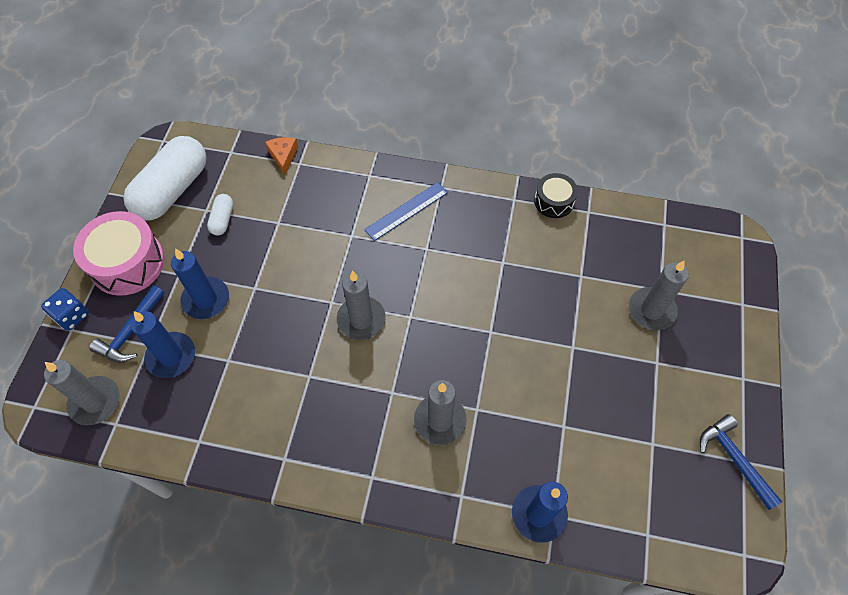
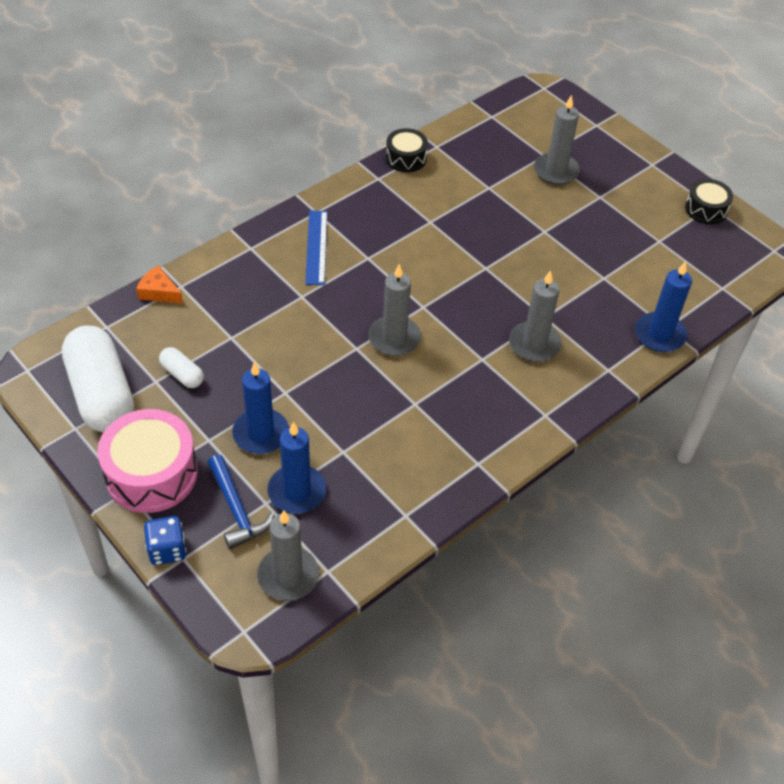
camera: 55 degrees left, 10 degrees down
blue hammer [700,414,782,510] -> black drum [685,179,733,224]

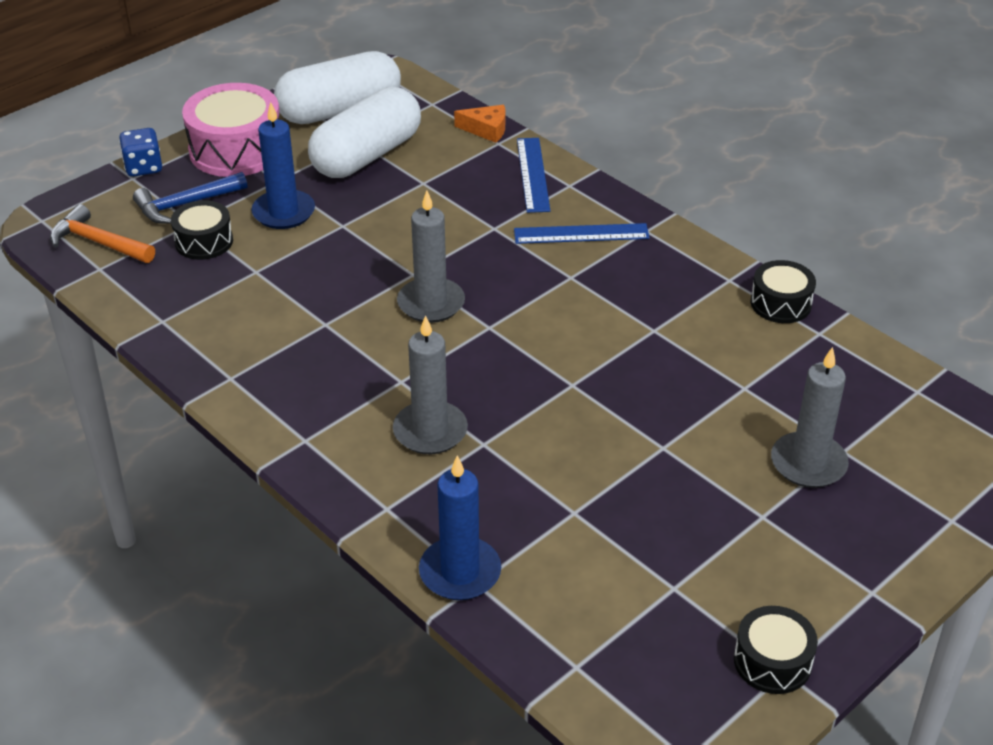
camera: 90 degrees right, 10 degrees down
orange cheese [136,265,183,303] -> orange cheese turned 75 degrees clockwise [454,105,505,143]
white capsule [159,347,204,388] -> white capsule [308,87,421,178], size x2.22
grey candle [257,510,319,601] -> orange hammer [50,204,155,263]
blue candle [267,422,326,513] -> black drum [171,200,233,260]
none -> blue ruler [517,138,551,213]

